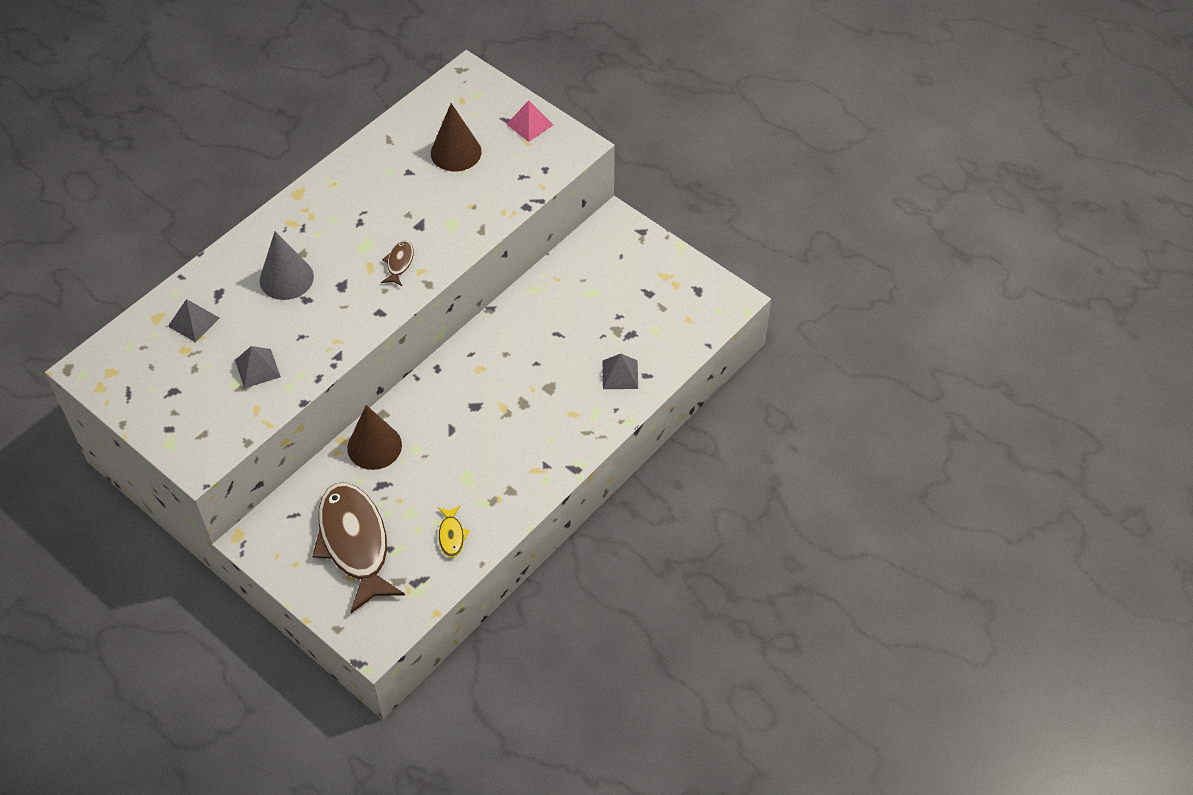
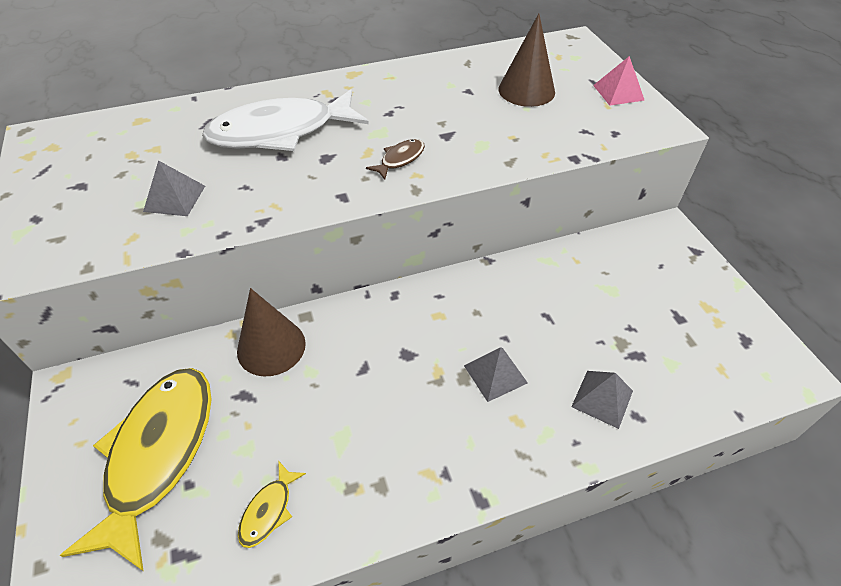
camera: 30 degrees right, 5 degrees down
grey pyramid [168,299,219,342] -> grey pyramid moved to [464,347,528,402]
grey cone [260,231,314,300] -> white fish [202,89,369,151]
brown fish [312,482,405,613] -> yellow fish [60,368,212,571]

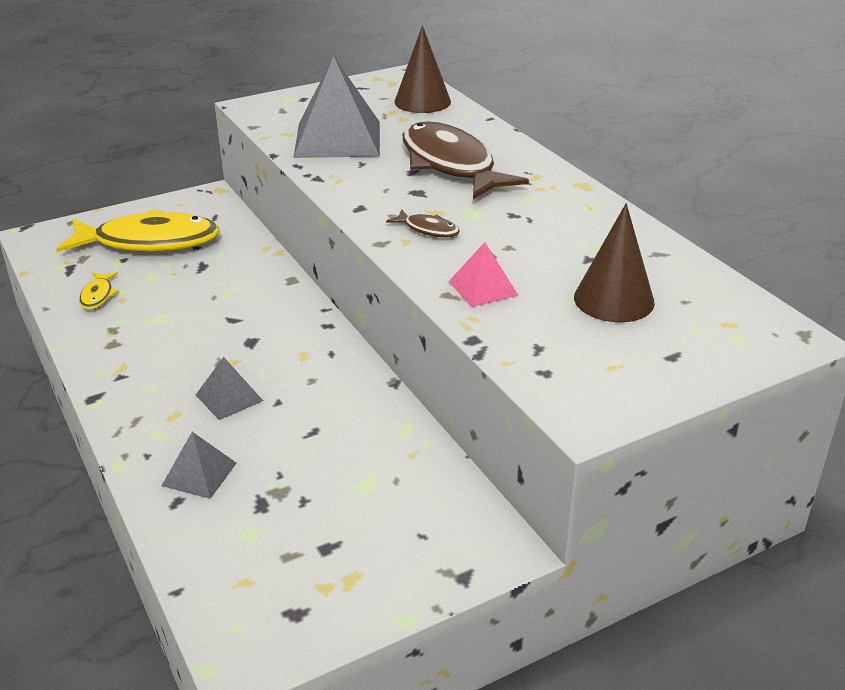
camera: 80 degrees right, 15 degrees down
grey pyramid [143,160,205,216] -> grey pyramid [294,56,380,158], size x2.05
white fish [202,89,369,151] -> brown fish [403,122,529,199]
brown cone [237,288,306,376] -> brown cone moved to [394,25,451,113]
yellow fish [238,462,306,548] -> yellow fish turned 105 degrees counterclockwise [79,272,119,310]
pink pyramid [593,56,645,106] -> pink pyramid moved to [449,242,518,307]

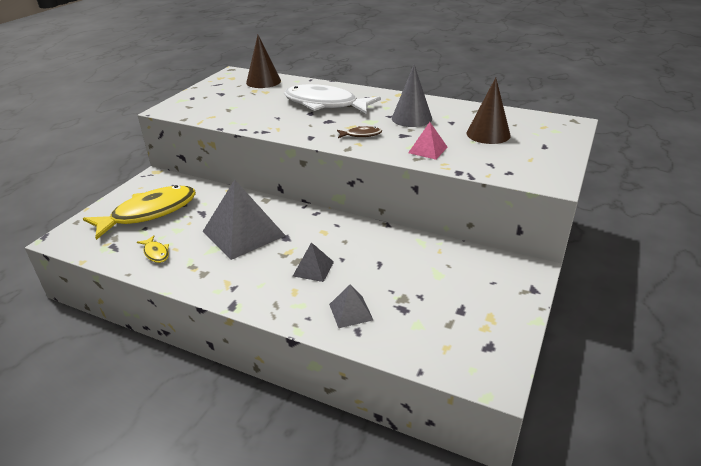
camera: 35 degrees left, 0 degrees up
grey pyramid [294,56,380,158] -> grey pyramid moved to [203,180,286,260]
brown fish [403,122,529,199] -> white fish [284,84,381,114]
none -> grey cone [392,64,432,127]

